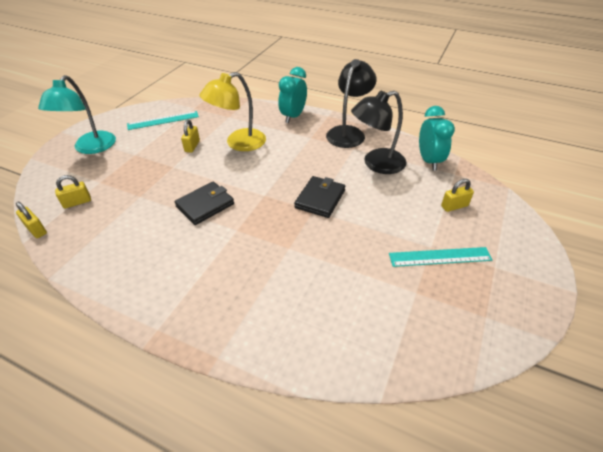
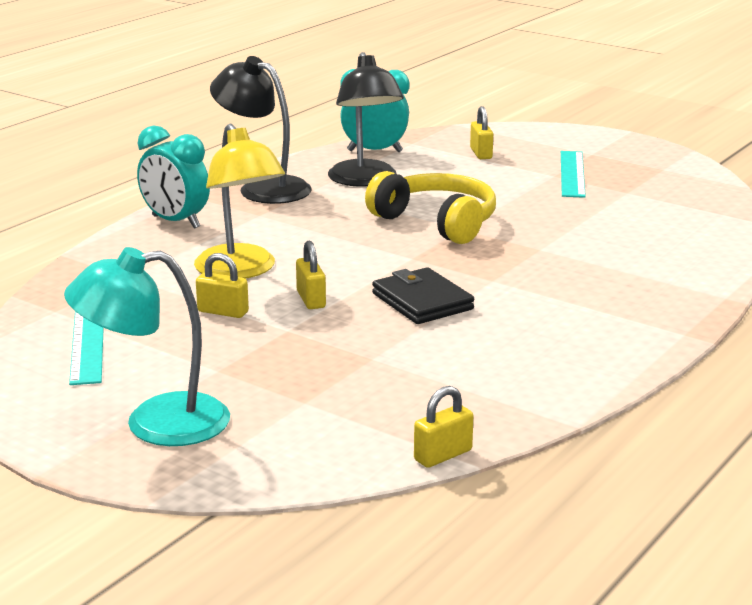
camera: 80 degrees left, 20 degrees down
turquoise lamp [38,75,116,154] -> turquoise lamp turned 150 degrees clockwise [64,247,230,446]
yellow padlock [55,175,91,208] -> yellow padlock moved to [296,241,326,309]
black wallet [294,176,345,218] -> yellow headphones [365,171,496,244]

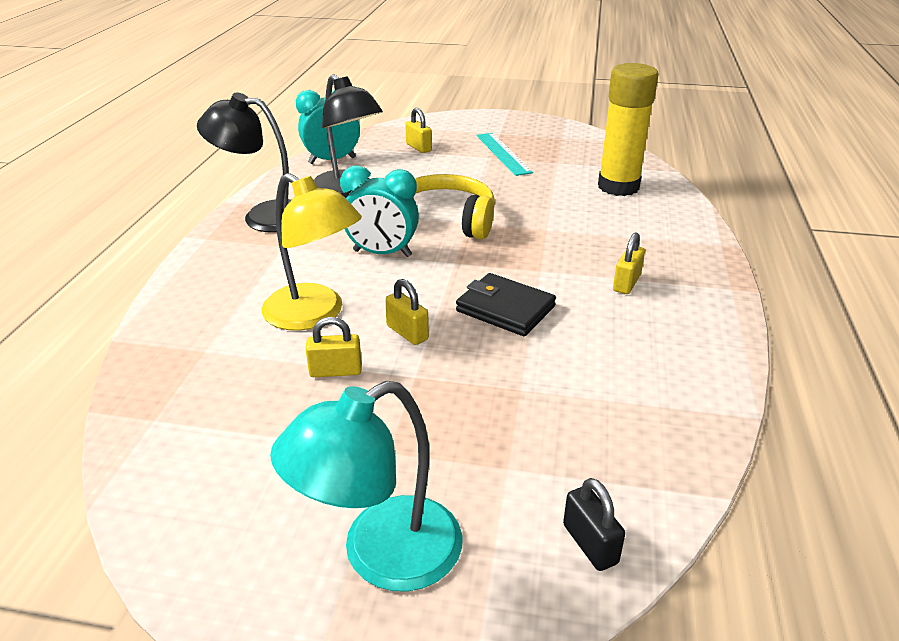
camera: 25 degrees left, 10 degrees up
turquoise ruler [69,311,104,385] -> none
turquoise clock [137,126,210,229] -> turquoise clock moved to [340,166,419,257]
yellow padlock [414,386,473,468] -> yellow padlock moved to [613,232,645,294]
none -> black padlock [563,478,625,571]
none -> yellow glue stick [598,63,659,196]

